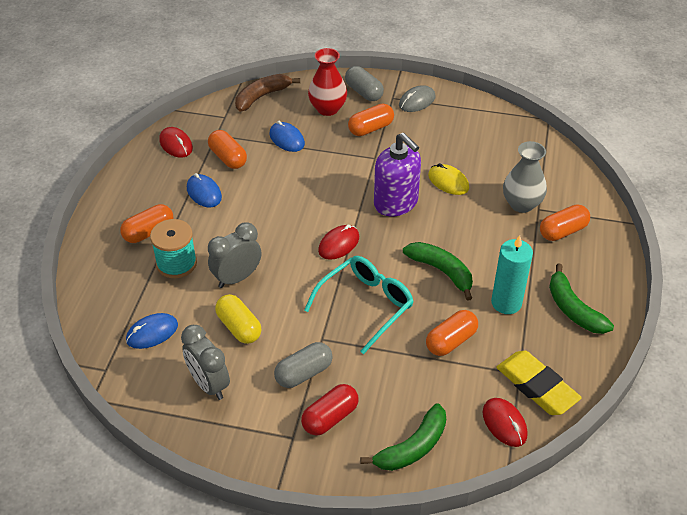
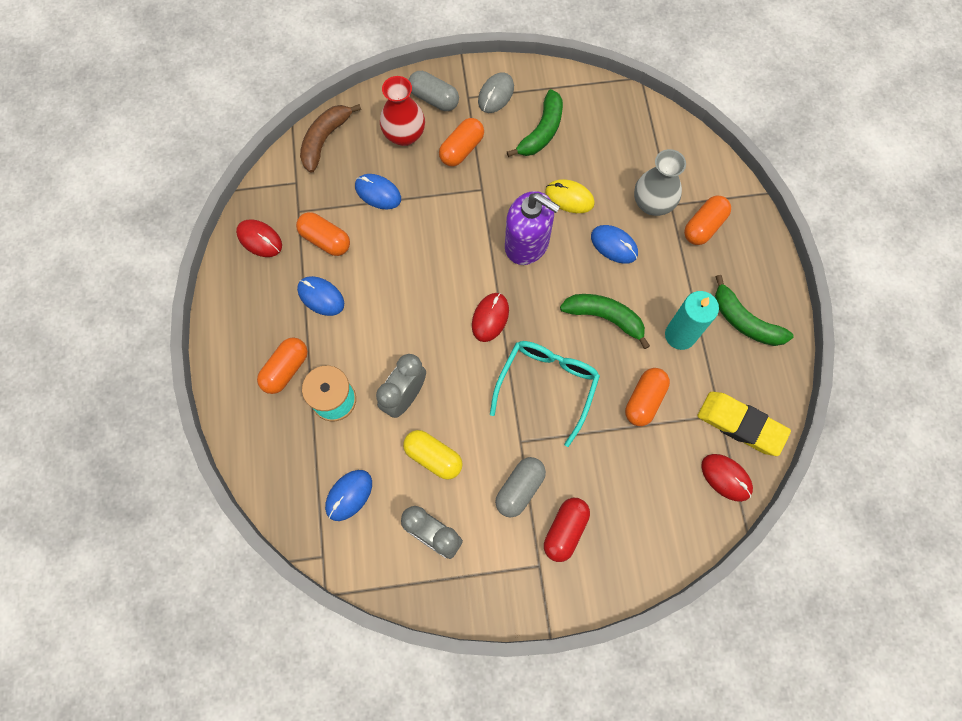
camera: 20 degrees left, 25 degrees up
green banana [360,403,446,471] -> green banana moved to [507,89,563,157]
none -> blue mouse [591,225,638,264]

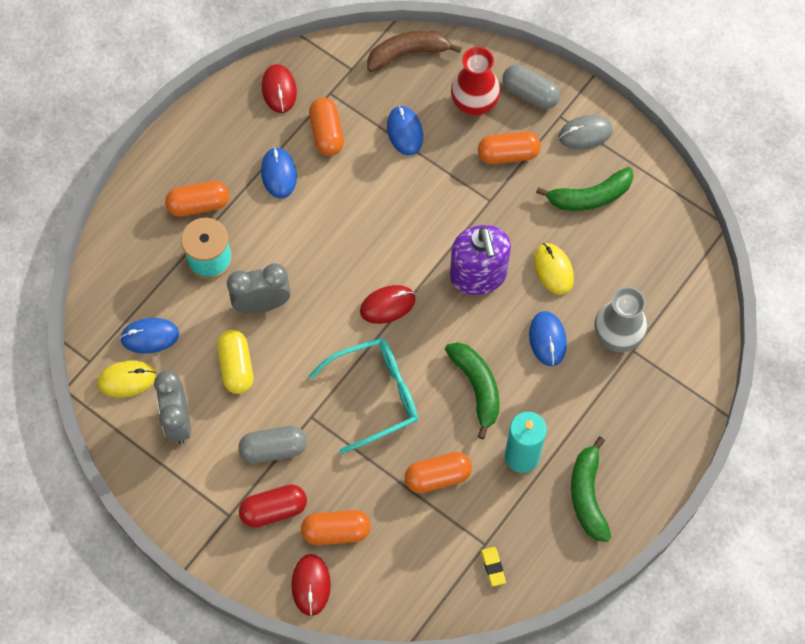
camera: 45 degrees right, 5 degrees down
grey capsule [409,71,459,111] -> grey capsule turned 45 degrees counterclockwise [502,65,560,109]
orange capsule [684,196,731,245] -> orange capsule moved to [301,510,371,545]
yellow eraser [698,392,791,456] -> yellow eraser [481,547,506,586], size x0.43
red mouse [701,454,753,502] -> red mouse moved to [291,554,331,616]
none -> yellow mouse [97,360,156,398]

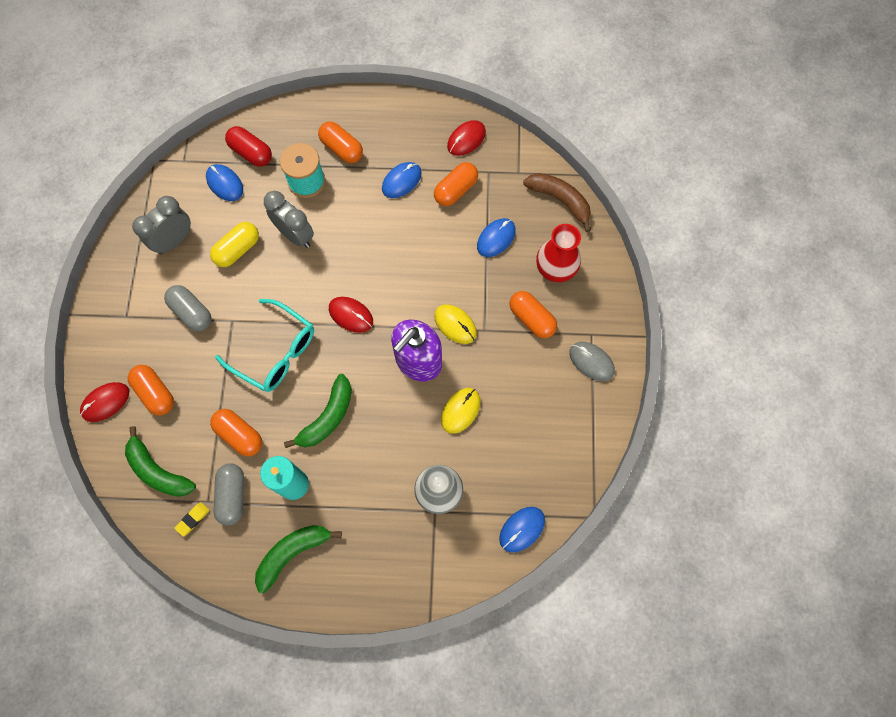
camera: 55 degrees right, 5 degrees up
yellow mouse [97,360,156,398] -> yellow mouse moved to [434,304,477,344]
red capsule [239,484,307,528] -> red capsule moved to [225,126,272,167]
grey capsule [502,65,560,109] -> grey capsule moved to [214,464,244,526]
blue mouse [529,311,567,366] -> blue mouse moved to [499,507,545,552]
green banana [536,167,633,211] -> green banana moved to [125,426,196,497]

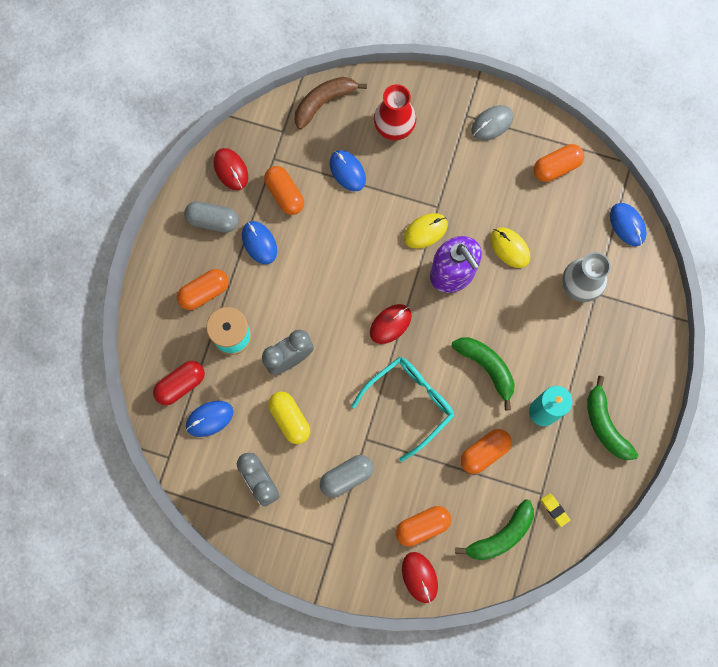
camera: 75 degrees left, 5 degrees up
grey capsule [214,464,244,526] -> grey capsule moved to [184,201,239,233]
orange capsule [510,291,557,338] -> orange capsule moved to [533,144,584,182]

